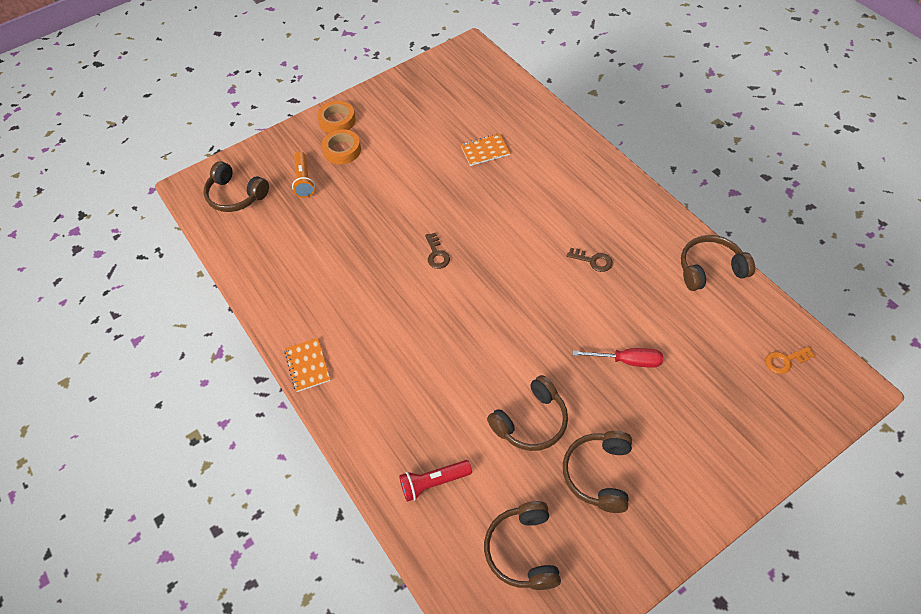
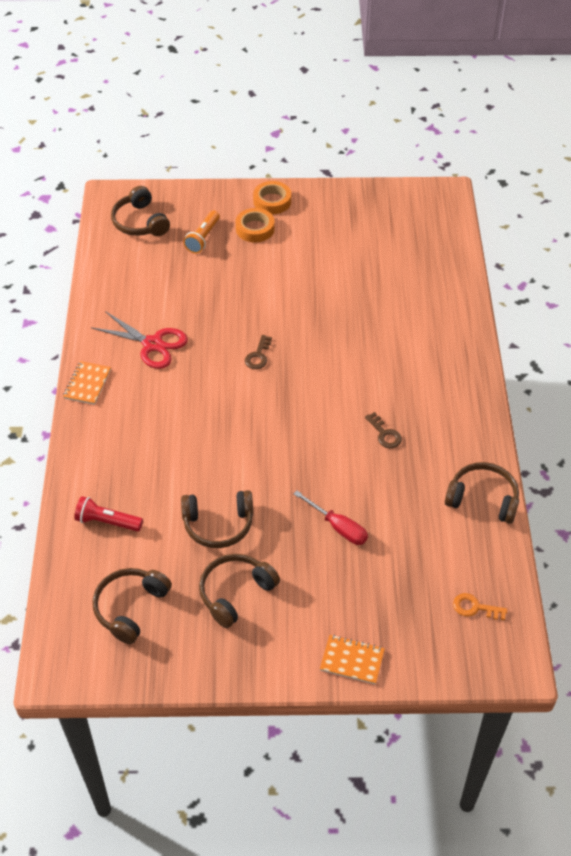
camera: 30 degrees right, 5 degrees down
orange notebook [461,134,510,166] -> orange notebook moved to [320,635,385,684]
none -> red scissors [91,311,188,369]

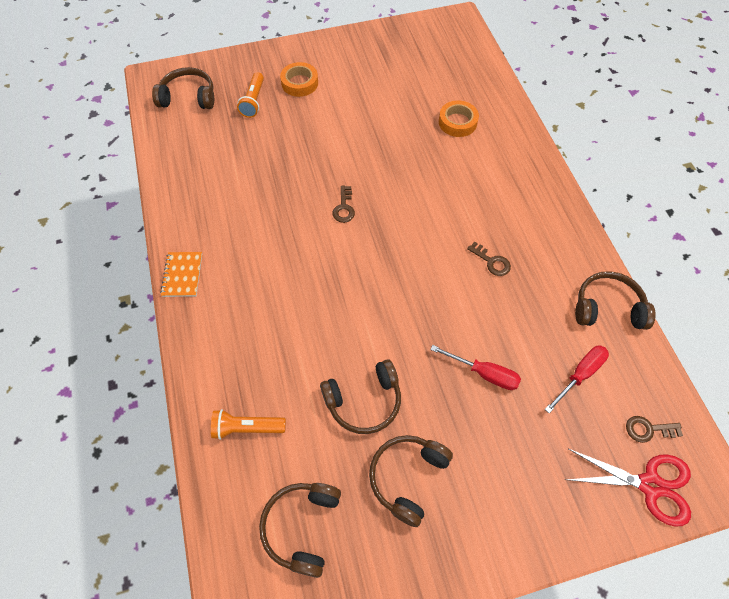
camera: 15 degrees left, 10 degrees up
red flashlight [74,496,143,532] -> orange flashlight [211,409,286,440]
red scissors [91,311,188,369] -> red scissors moved to [566,449,691,527]
brown headphones [111,186,170,236] -> brown headphones turned 135 degrees clockwise [152,67,214,109]
orange tape [253,181,291,214] -> orange tape moved to [439,100,479,137]
orange notebook [320,635,385,684] -> none
orange key [453,593,507,620] -> brown key [626,416,683,443]
none -> red screwdriver [545,345,609,413]

